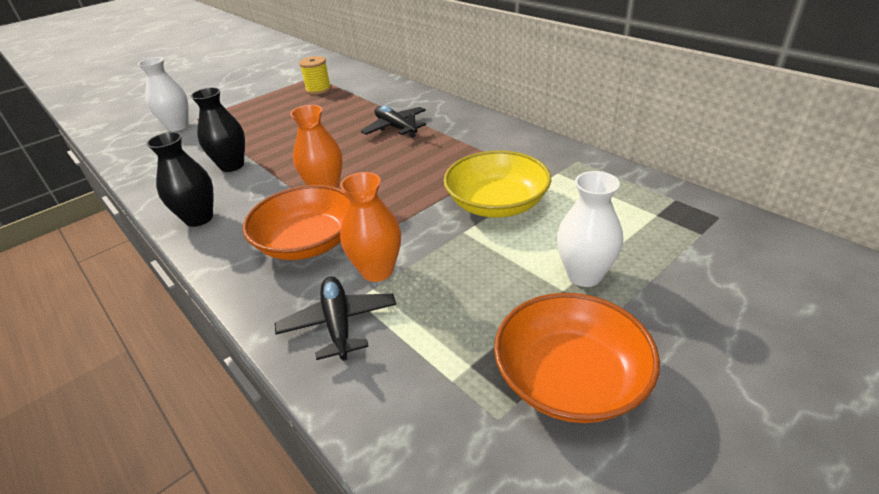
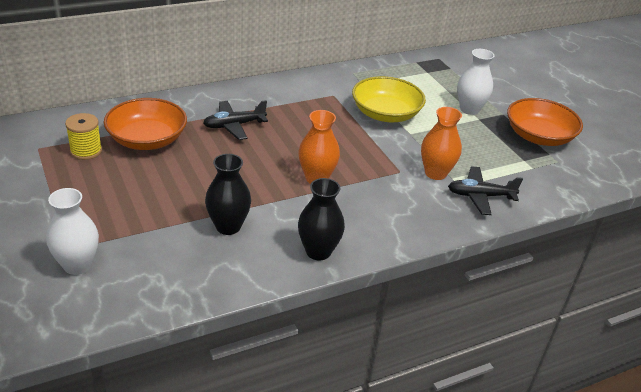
camera: 80 degrees left, 0 degrees up
orange bowl [243,185,349,260] -> orange bowl moved to [104,98,187,150]

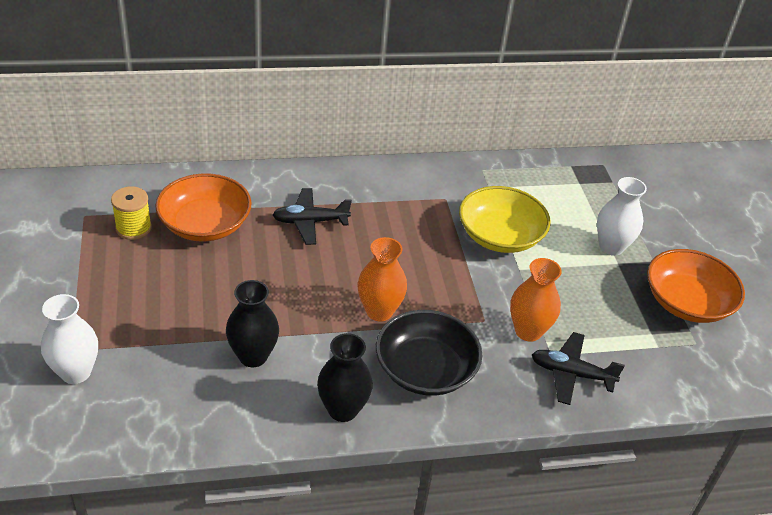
camera: 15 degrees right, 5 degrees up
none -> black bowl [376,310,482,396]

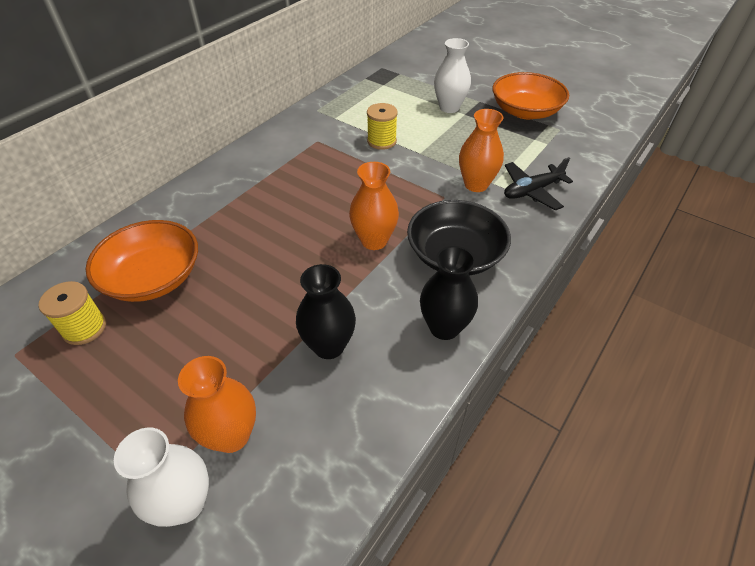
camera: 40 degrees left, 5 degrees up
black plane [273,188,352,245] -> none
yellow bowl [459,186,550,253] -> yellow spool [367,103,398,150]
none -> orange vase [178,356,256,453]

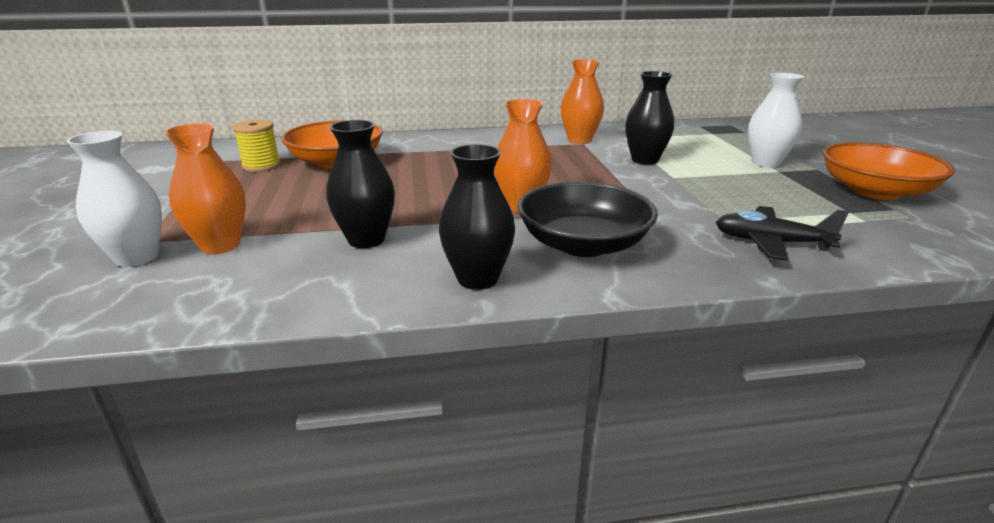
camera: 45 degrees right, 20 degrees down
yellow spool [367,103,398,150] -> black vase [625,71,674,165]
orange vase [459,109,504,192] -> orange vase moved to [561,59,604,144]

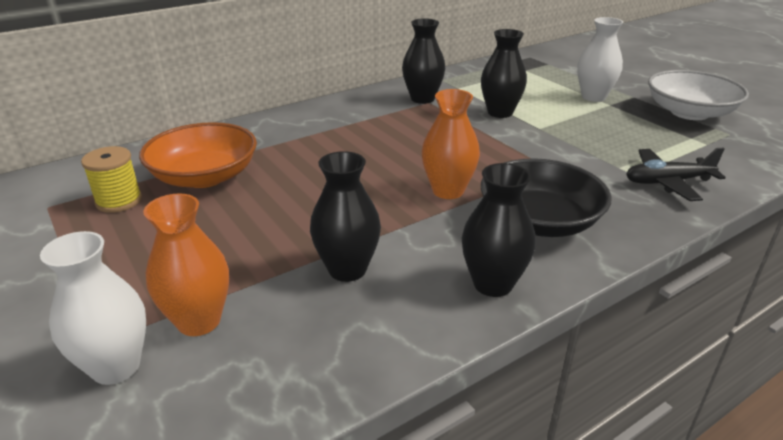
camera: 25 degrees left, 5 degrees up
orange vase [561,59,604,144] -> black vase [402,18,445,104]
orange bowl [823,142,955,200] -> white bowl [648,70,749,120]

